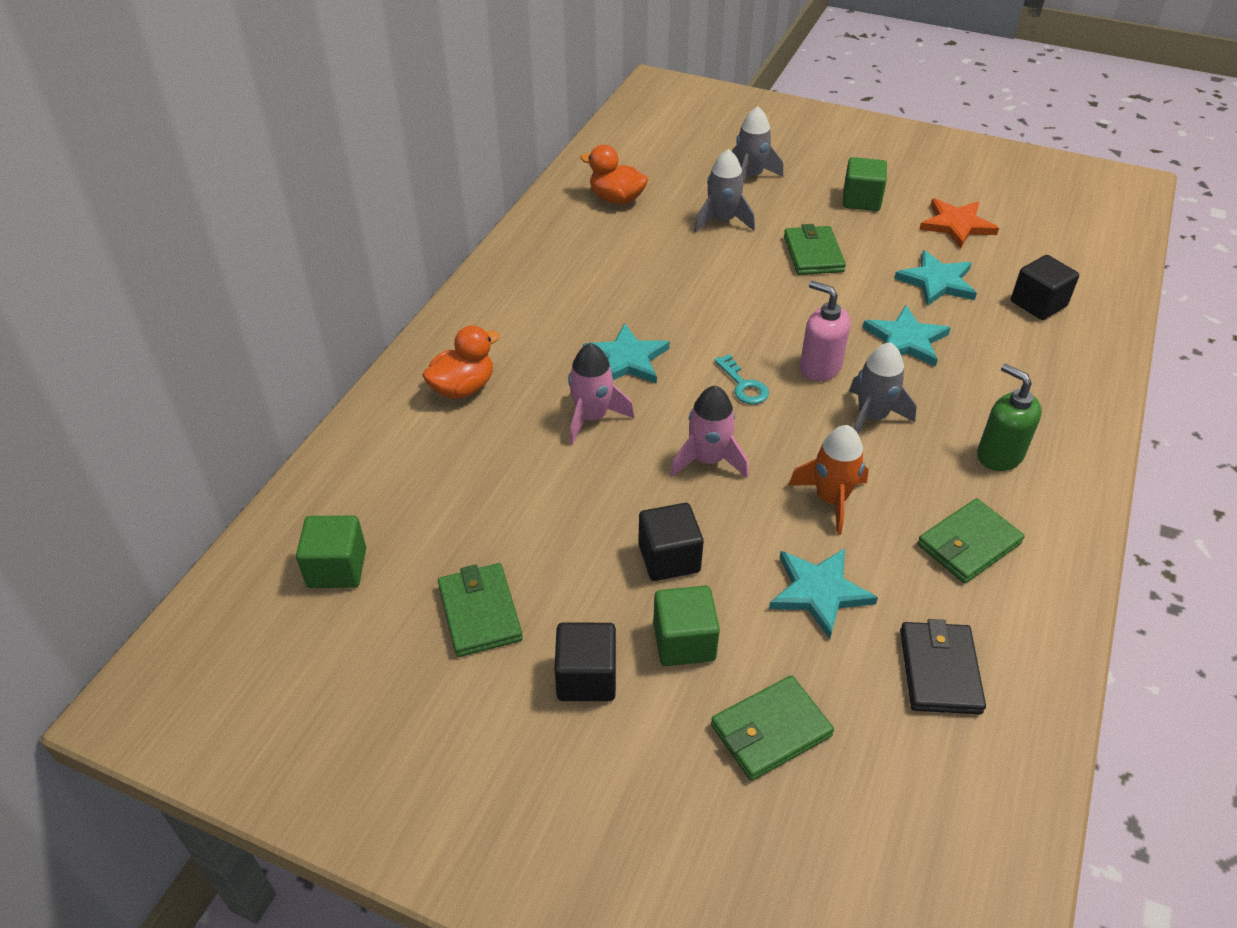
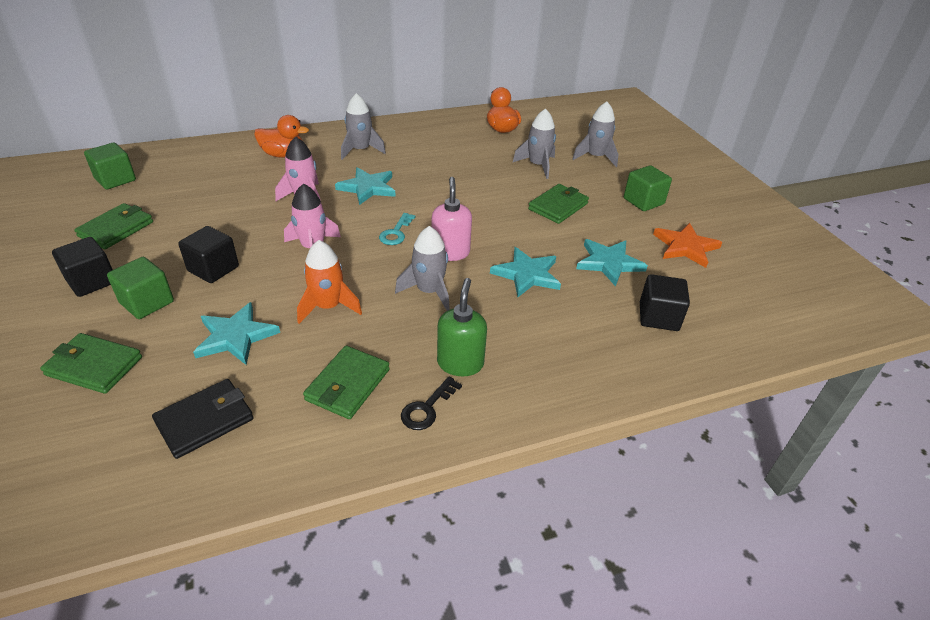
camera: 45 degrees right, 5 degrees down
green wallet [917,498,1025,583] -> green wallet turned 75 degrees counterclockwise [303,346,390,419]
none -> grey rocket [341,93,386,160]
none -> black key [401,377,462,430]

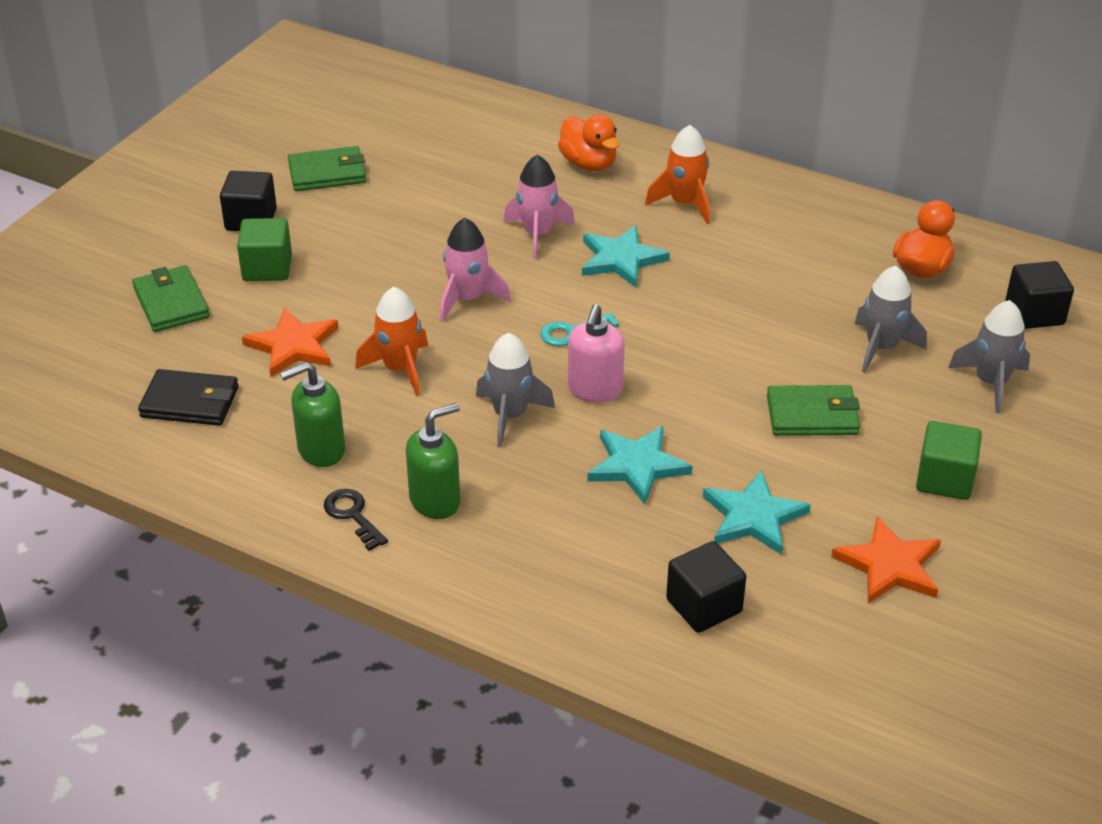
camera: 50 degrees right, 0 degrees up
green cube [84,143,136,189] -> none
black cube [178,226,239,283] -> black cube moved to [1006,261,1074,329]
turquoise star [193,302,280,365] -> orange star [242,308,338,377]
green wallet [303,346,390,419] -> green soap dispenser [280,362,345,467]
grey rocket [341,93,386,160] -> orange rocket [645,125,710,224]
black key [401,377,462,430] -> black key turned 60 degrees clockwise [324,489,388,551]
pink soap dispenser [432,177,472,261] -> pink soap dispenser turned 150 degrees clockwise [568,304,625,402]

